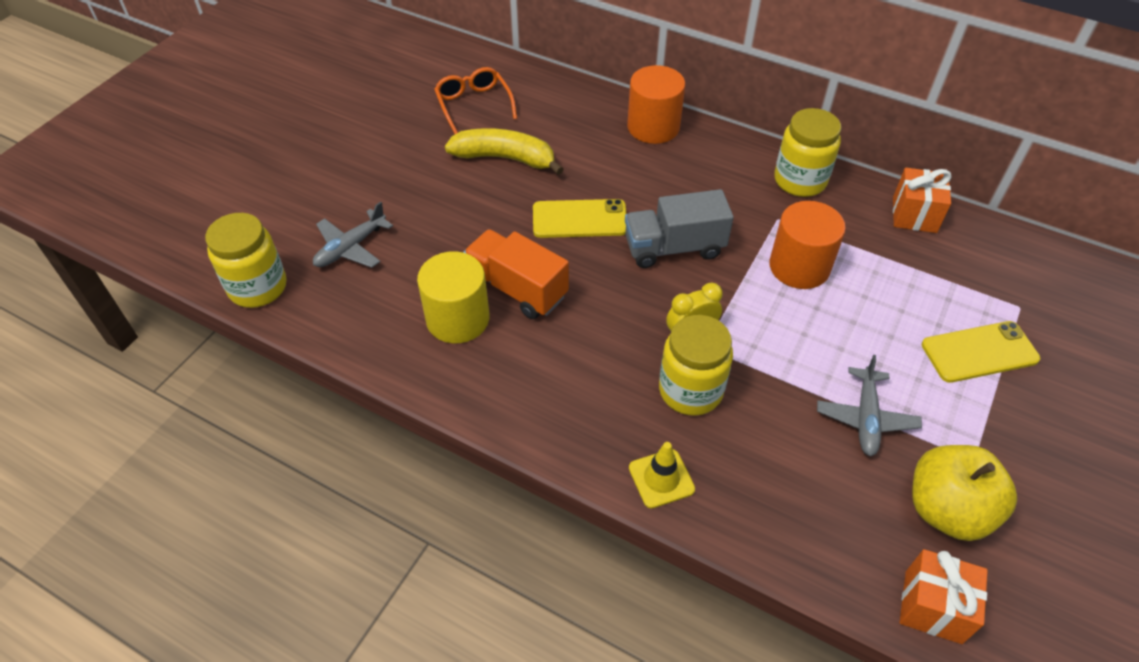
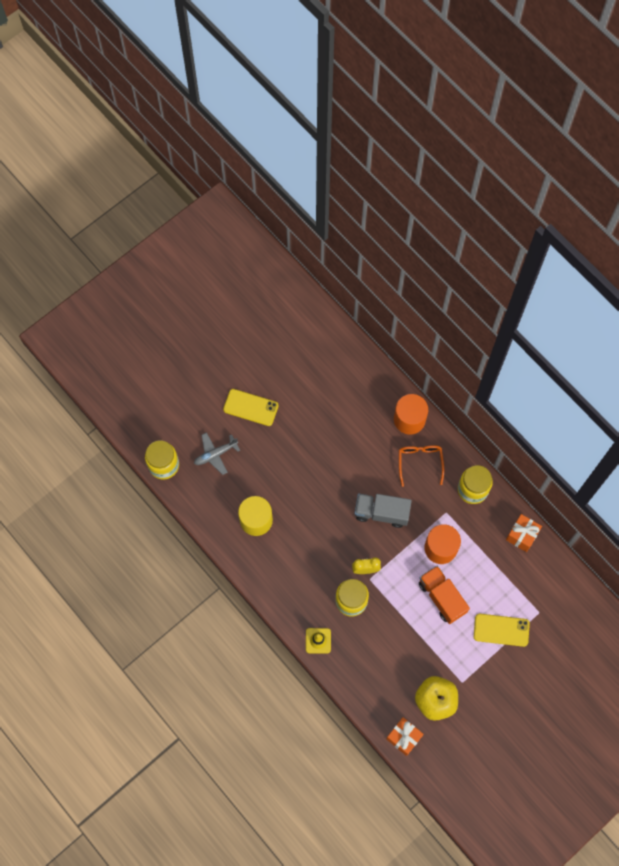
camera: 20 degrees right, 20 degrees up
orange glasses [434,67,517,134] -> orange glasses moved to [399,445,444,487]
yellow banana [445,128,564,175] -> none
orange truck [463,229,569,319] -> orange truck moved to [419,566,470,624]
yellow phone [533,199,626,238] -> yellow phone moved to [223,389,279,426]
grey plane [817,355,922,456] -> none

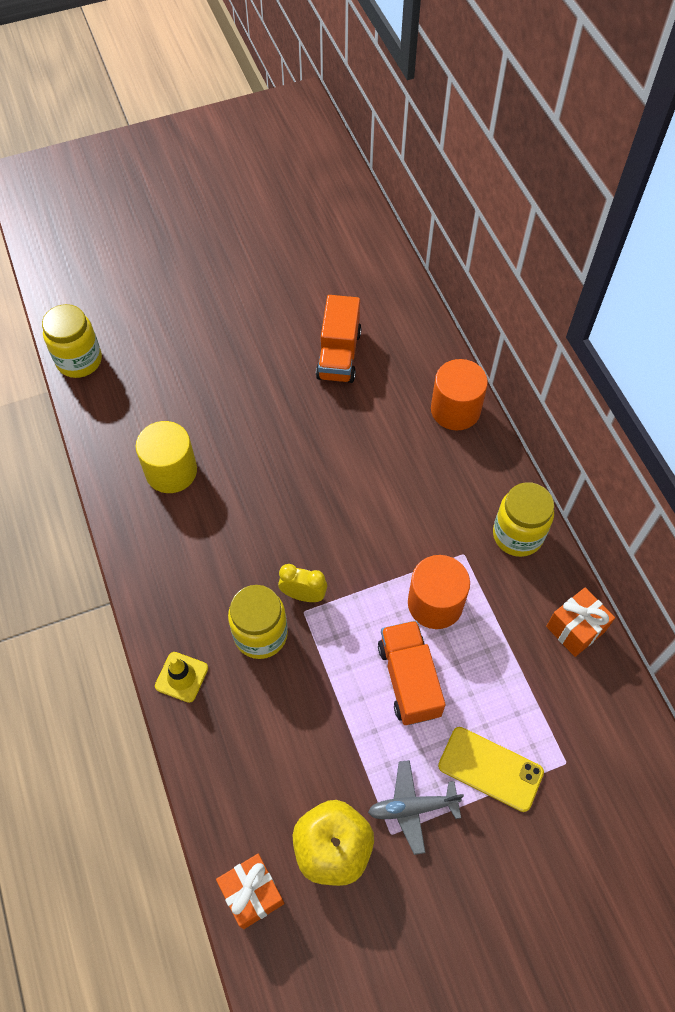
camera: 20 degrees right, 10 degrees down
grey plane [194,432,240,475] -> grey plane moved to [368,760,464,855]
yellow phone [223,389,279,426] -> none
grey truck [355,494,412,528] -> none
orange glasses [399,445,444,487] -> none
none -> orange truck [316,295,362,383]

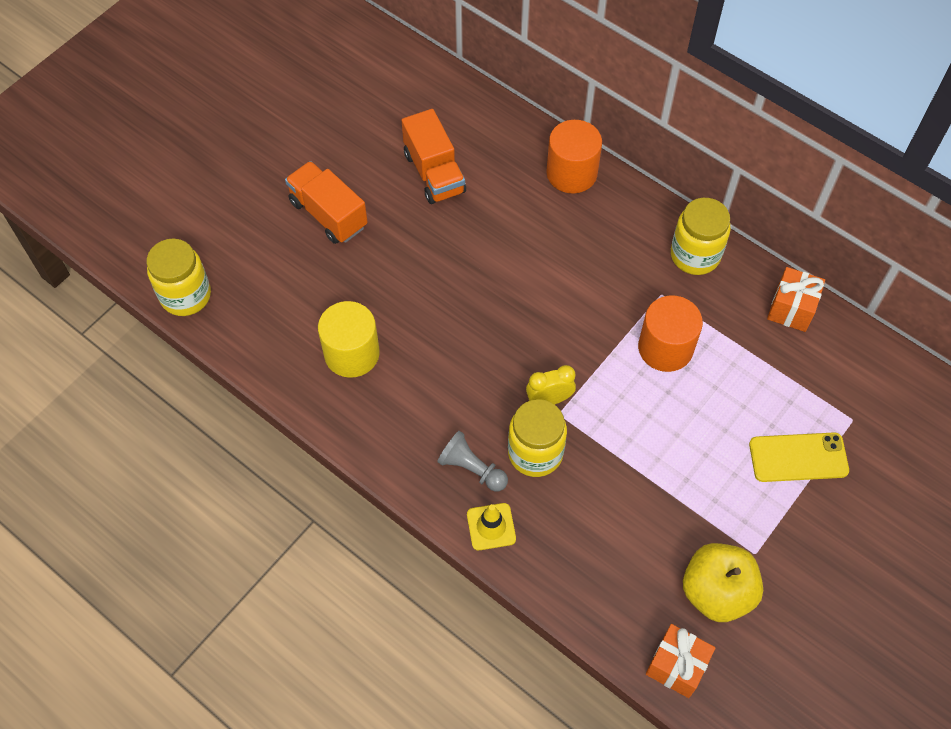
camera: 30 degrees left, 0 degrees up
grey plane [368,760,464,855] -> none
orange truck [378,620,446,725] -> orange truck moved to [285,161,368,244]
none -> grey pawn [437,431,508,492]

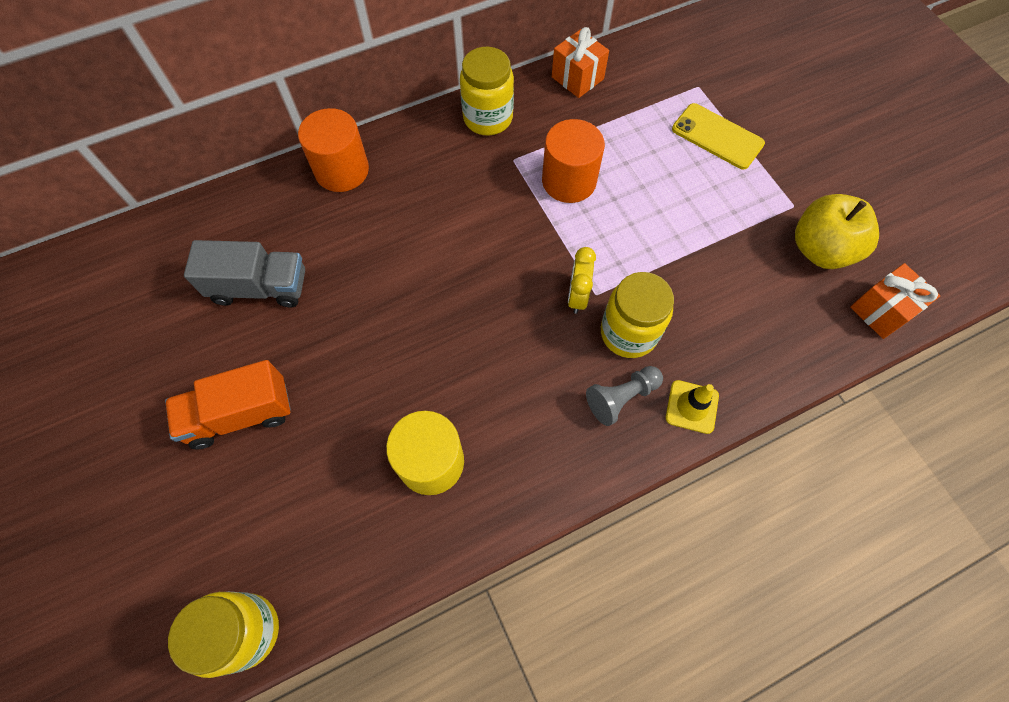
camera: 65 degrees left, 5 degrees up
orange truck [402,109,466,204] -> grey truck [184,240,305,307]
yellow phone [749,432,849,482] -> yellow phone turned 75 degrees counterclockwise [672,103,765,169]

